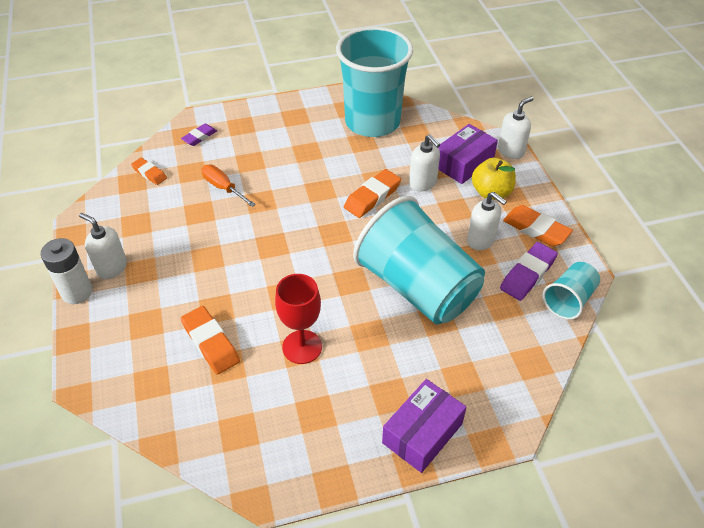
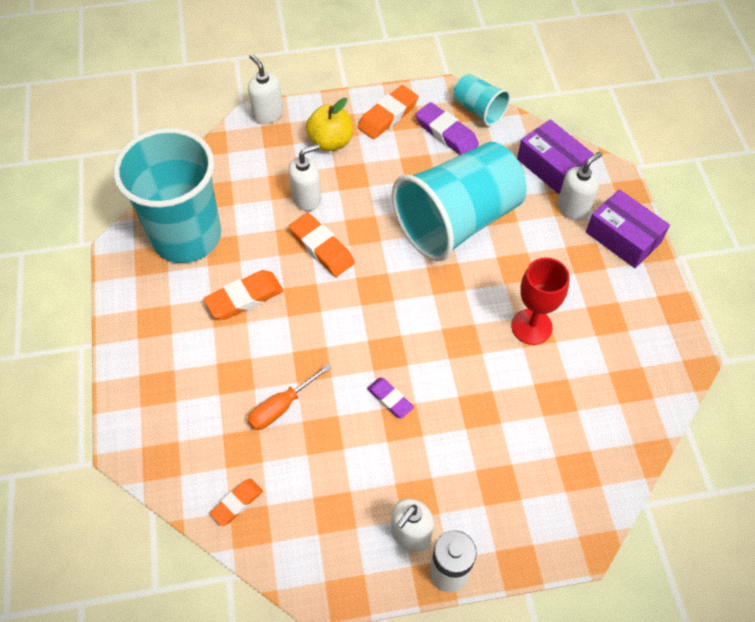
camera: 85 degrees left, 10 degrees up
purple eraser [181,124,217,146] -> purple eraser moved to [367,378,414,418]
orange eraser [181,306,240,375] -> orange eraser moved to [203,270,284,320]
purple box [438,124,498,184] -> purple box moved to [517,119,593,194]
white soap dispenser [467,192,507,250] -> white soap dispenser moved to [558,152,602,220]

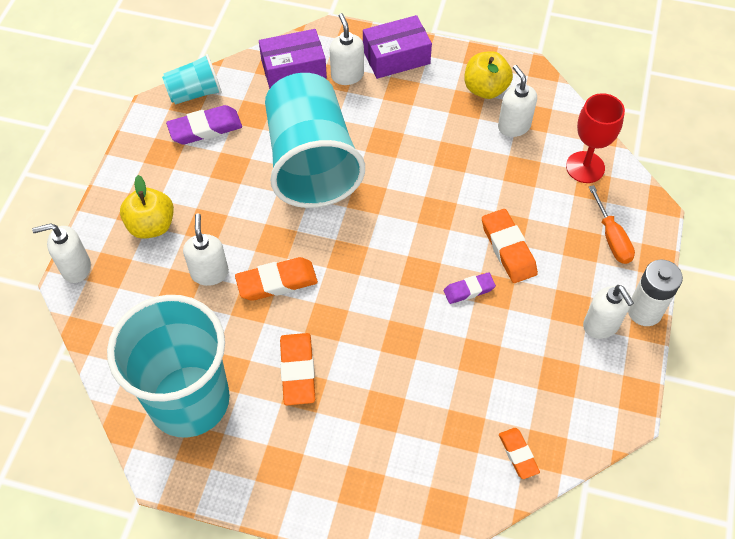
camera: 65 degrees left, 0 degrees up
orange screwdriver [247,364,331,430] -> orange screwdriver moved to [589,185,635,264]
orange eraser [358,85,419,139] -> orange eraser moved to [482,209,538,283]
red goblet [511,257,570,345] -> red goblet moved to [566,93,625,183]
none -> yellow apple [465,51,513,99]
none -> white soap dispenser [498,65,537,137]

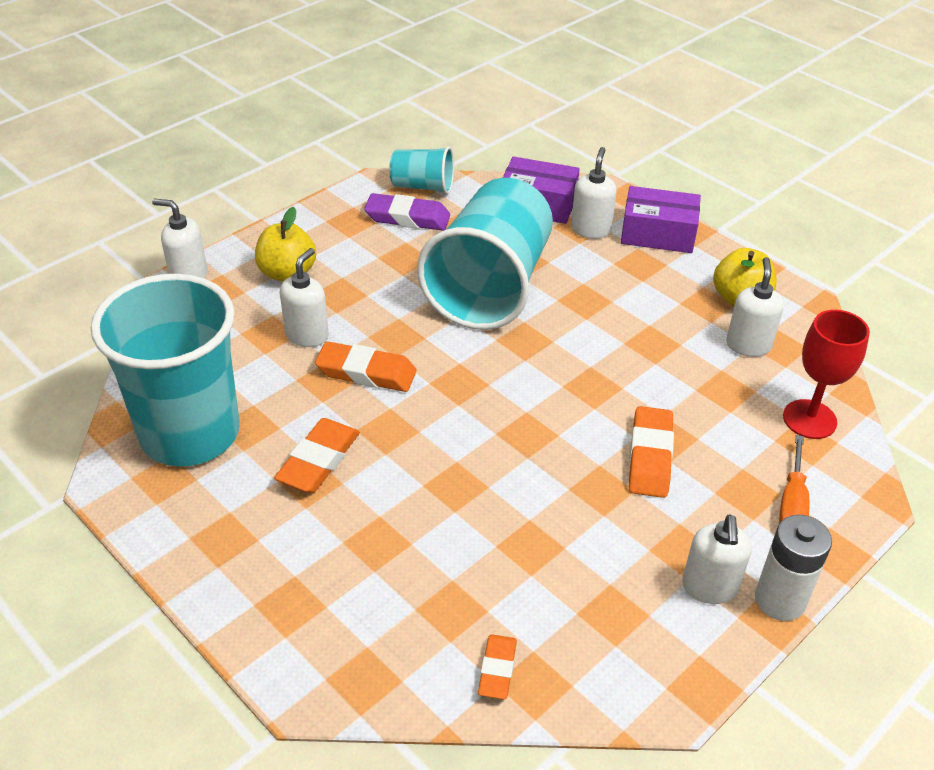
camera: 30 degrees right, 15 degrees down
purple eraser [444,272,496,304] -> none

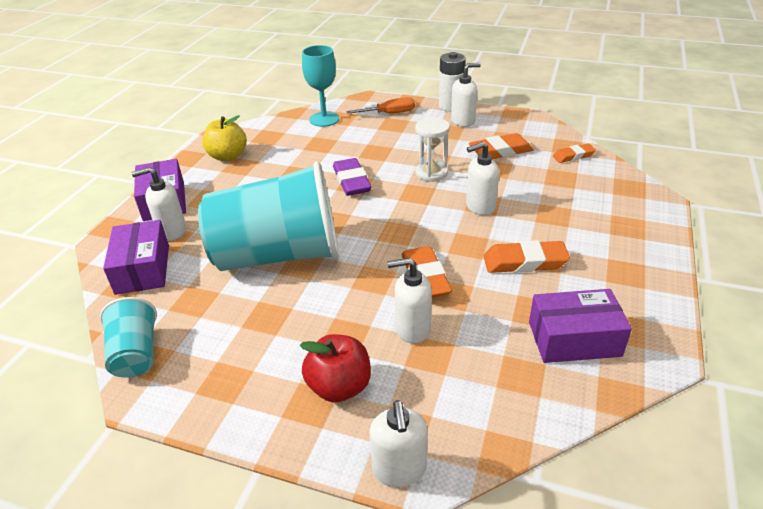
camera: 115 degrees left, 5 degrees down
turquoise cup [91,274,240,467] -> purple box [529,289,632,363]
yellow apple [255,207,316,282] -> red apple [300,334,371,402]
purple eraser [364,193,450,231] -> purple eraser moved to [333,158,372,196]
orange eraser [629,406,674,498] -> orange eraser moved to [469,133,533,159]
white soap dispenser [726,257,784,357] -> white soap dispenser moved to [466,142,499,215]
red goblet [783,310,870,439] -> turquoise goblet [302,45,339,127]
none -> white hourglass [415,117,450,182]

